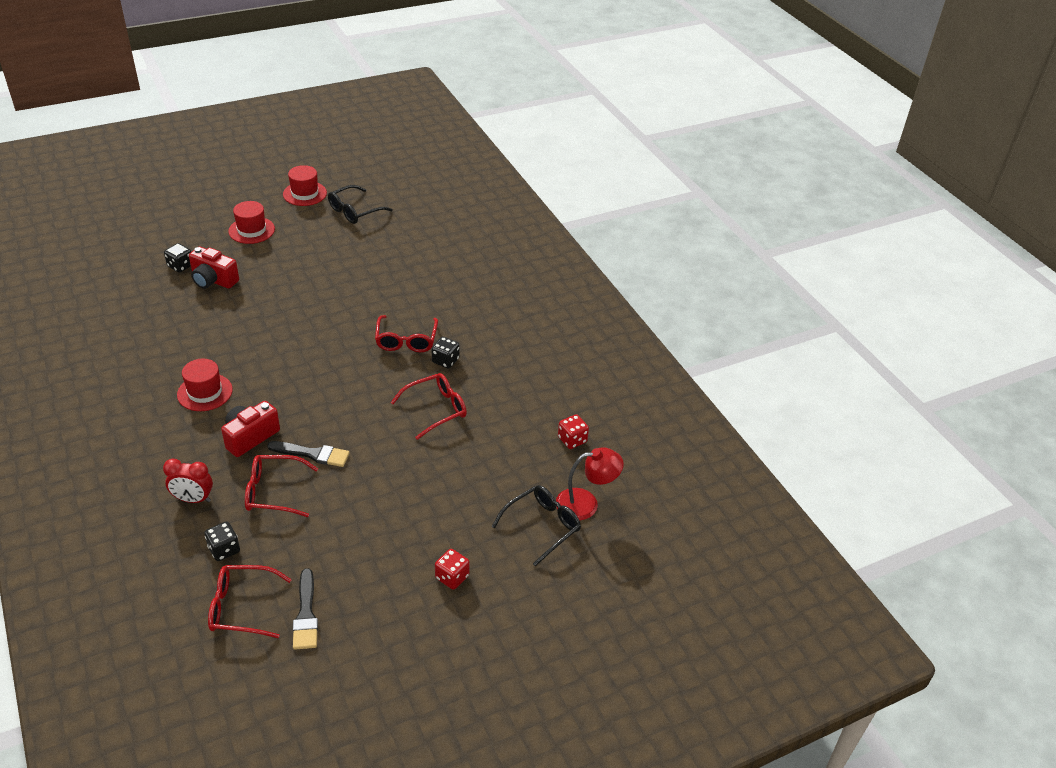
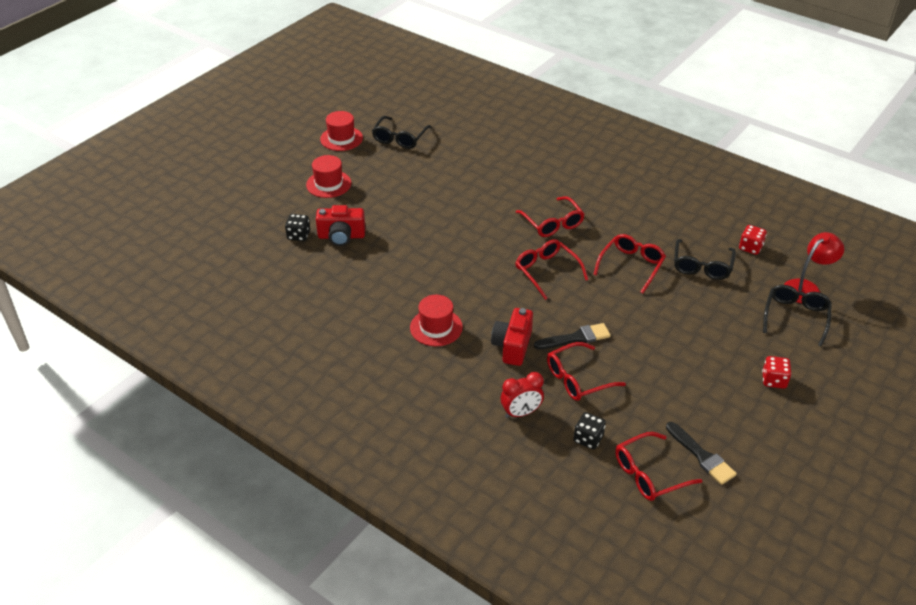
camera: 25 degrees left, 0 degrees up
black dice [432,337,460,369] -> none
none -> red glasses [515,239,589,300]
none -> black glasses [674,239,736,280]

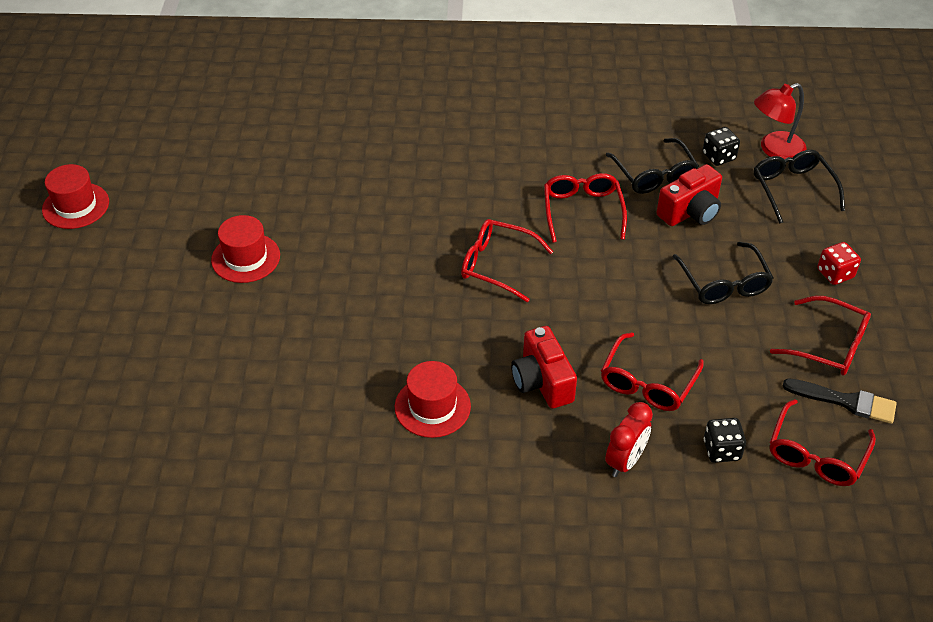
camera: 35 degrees left, 5 degrees up
black dice [285,214,310,241] -> black dice moved to [702,127,740,166]
red hat [306,155,351,198] -> red hat moved to [211,215,280,283]
red camera [316,205,365,246] -> red camera moved to [656,164,722,226]
black glasses [372,116,431,149] -> black glasses moved to [672,242,774,304]
red glasses [516,196,585,237] -> red glasses moved to [770,296,871,376]
black brush [534,323,611,349] -> none
red dice [739,225,767,255] -> none
red lamp [784,232,844,303] -> red lamp turned 135 degrees counterclockwise [754,83,807,159]

